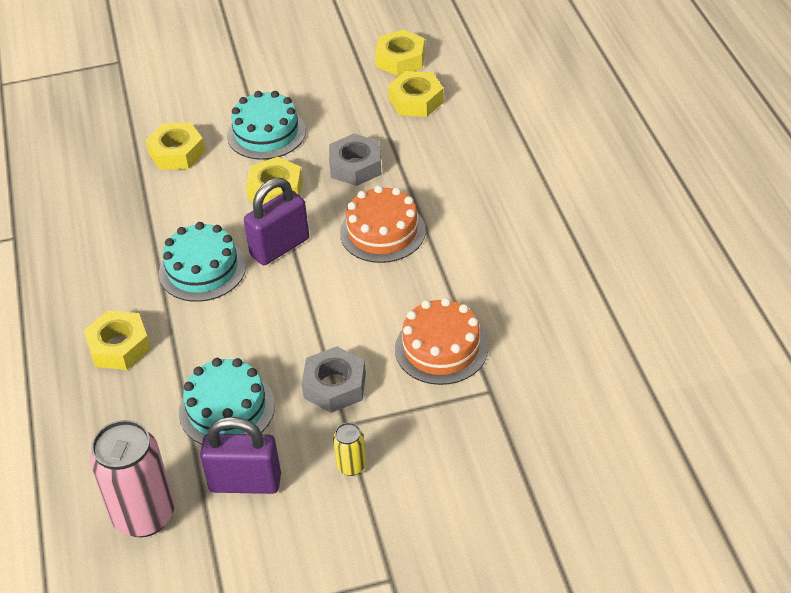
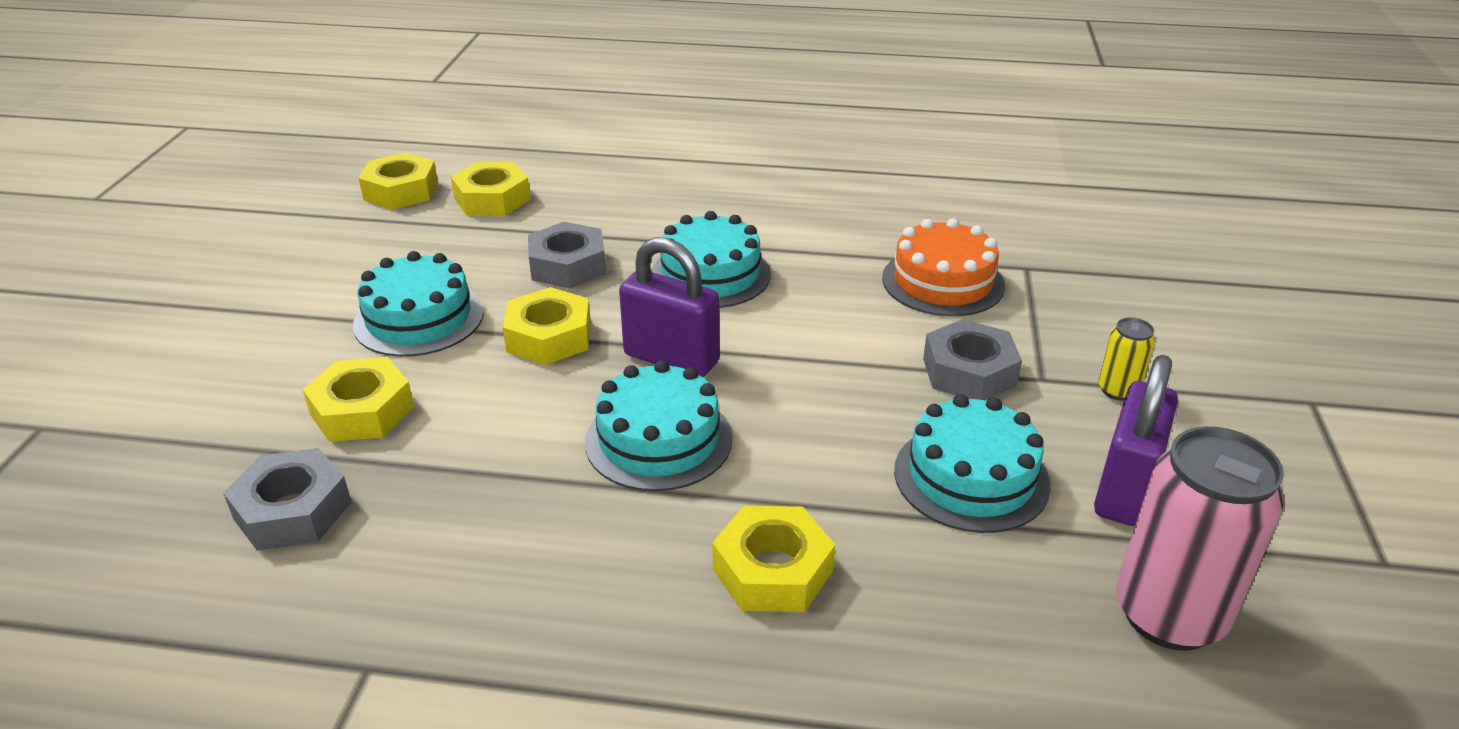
camera: 70 degrees left, 10 degrees down
purple padlock [244,178,309,265] -> purple padlock turned 45 degrees counterclockwise [619,237,720,377]
orange cake [340,185,426,263] -> turquoise cake [651,211,771,308]
none -> grey nut [223,448,352,551]

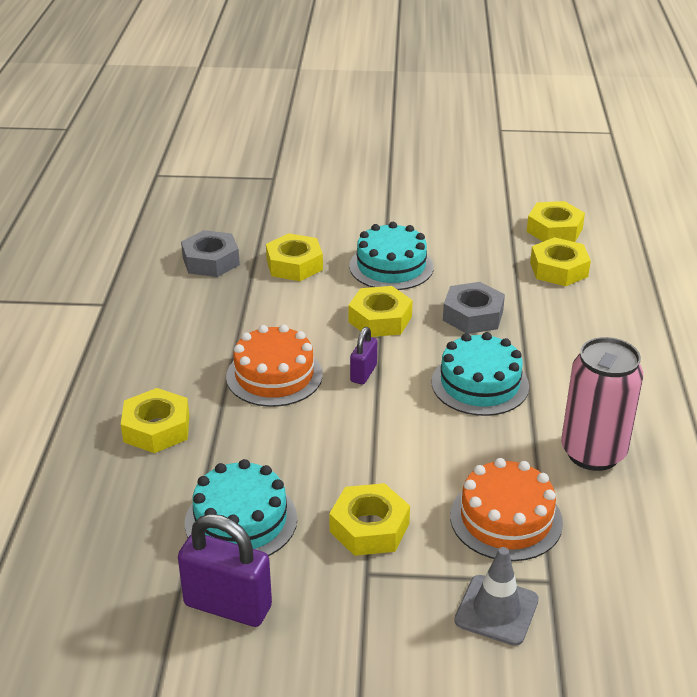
camera: 85 degrees right, 0 degrees up
turquoise cake [585,360,733,491] -> orange cake [226,324,323,407]
purple padlock [619,237,720,377] -> purple padlock [350,327,377,385], size x0.56
grey nut [923,319,1022,400] -> yellow nut [329,483,410,556]
yellow can [1098,317,1155,401] -> none
pink can [1116,426,1284,651] -> pink can moved to [561,337,643,471]
none -> grey traffic cone [454,547,539,646]

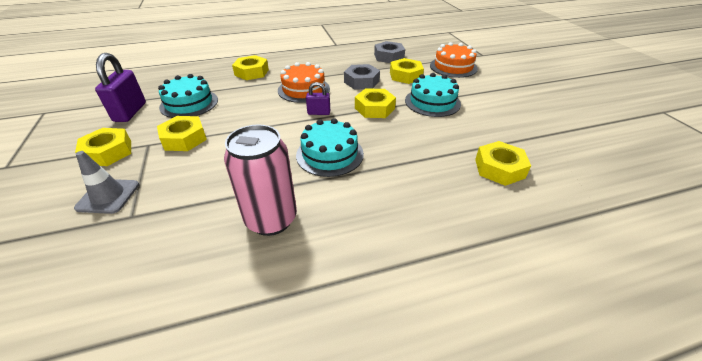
camera: 70 degrees right, 5 degrees up
grey nut [443,282,505,334] -> grey nut moved to [344,64,380,90]
orange cake [450,458,563,561] -> orange cake moved to [430,42,478,78]
yellow nut [527,201,585,242] -> yellow nut moved to [75,128,131,166]

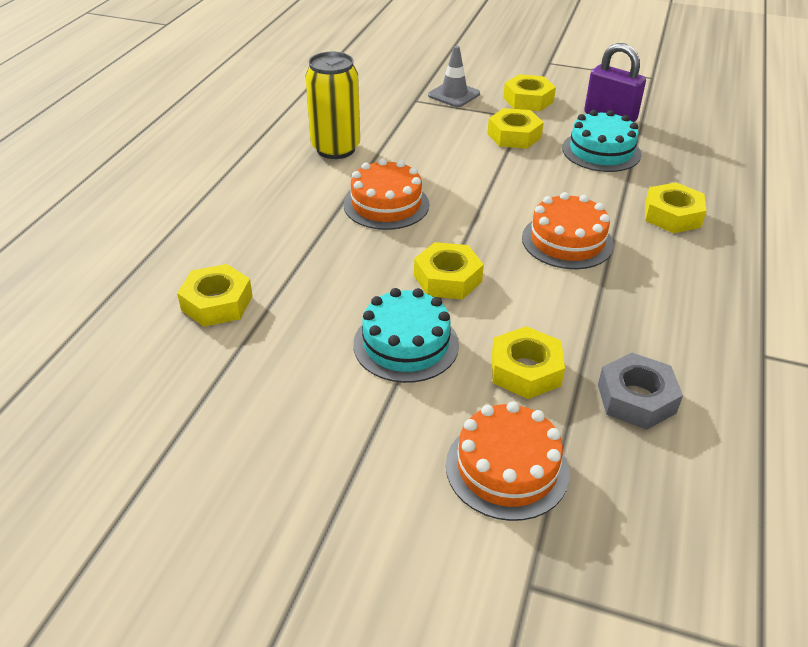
camera: 125 degrees right, 0 degrees up
pink can [224,124,297,236] -> yellow can [305,52,360,159]
turquoise cake [296,118,364,177] -> orange cake [344,158,429,230]
purple padlock [306,82,330,115] -> none
grey nut [344,64,380,90] -> none

